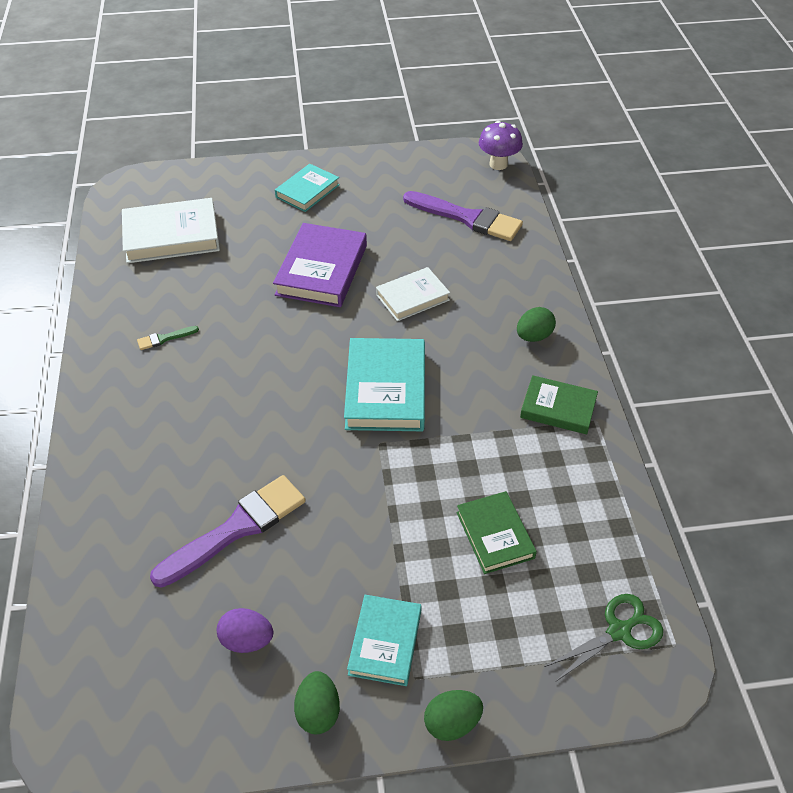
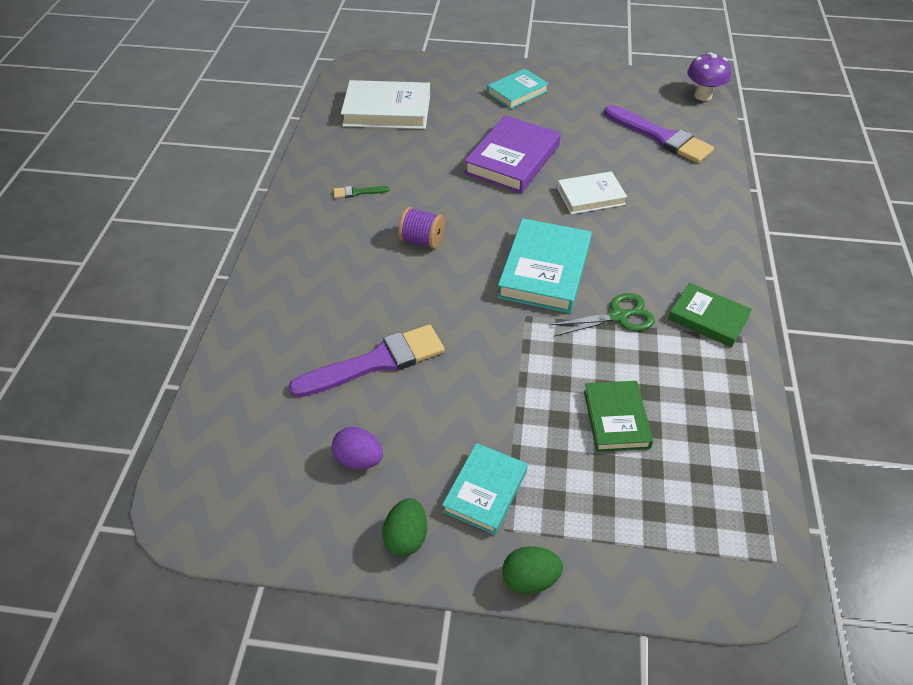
camera: 15 degrees right, 0 degrees up
green egg [517,307,556,342] -> none
green scissors [545,594,663,682] -> green scissors moved to [549,293,655,336]
none -> purple spool [398,207,445,249]

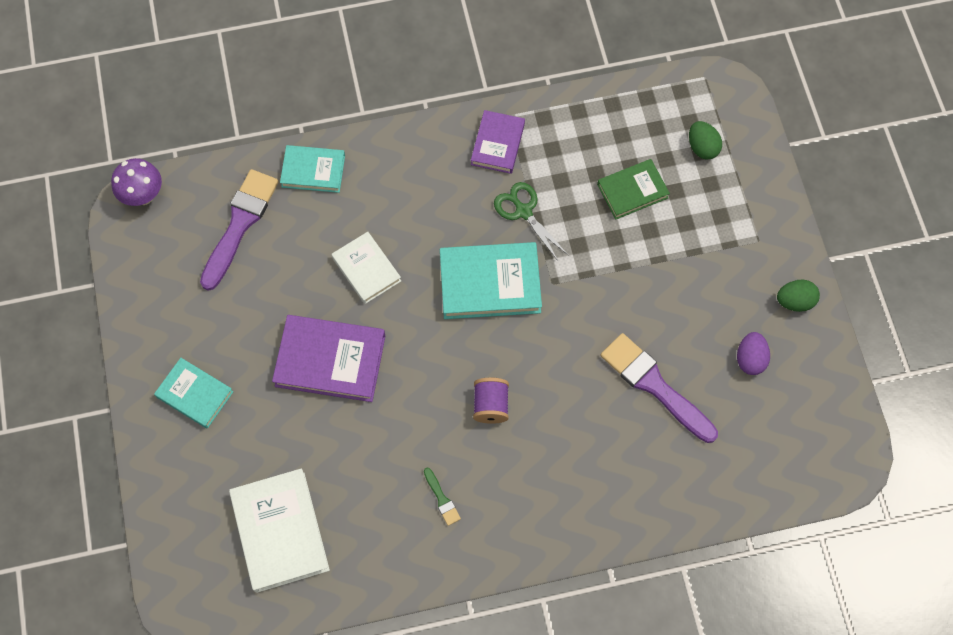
camera: 110 degrees left, 20 degrees up
turquoise book [442,443,528,535] -> turquoise book moved to [280,145,345,193]
green egg [502,546,563,594] -> green egg moved to [689,121,722,160]
green book [668,283,752,347] -> purple book [471,110,525,174]

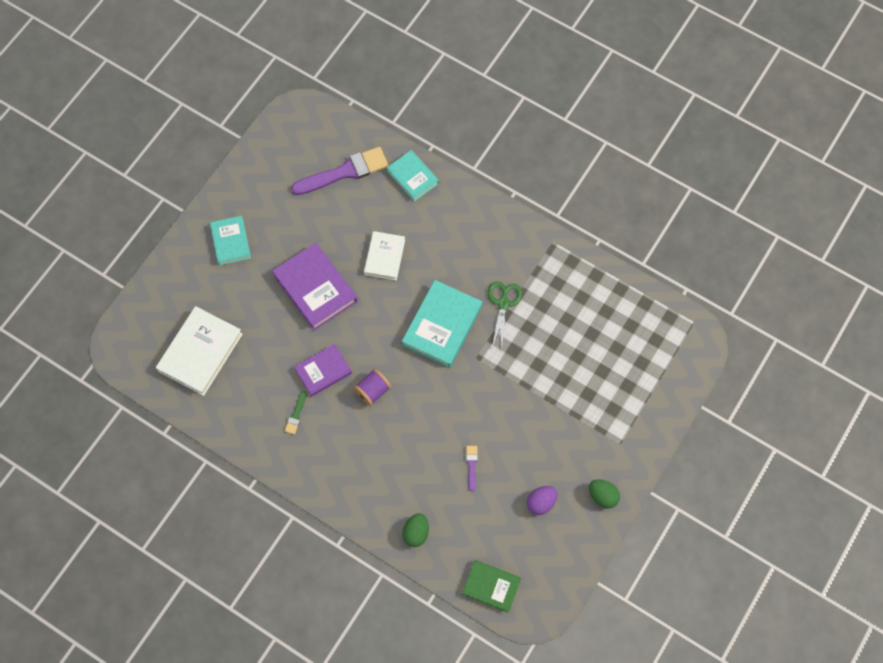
camera: 45 degrees right, 0 degrees up
purple mushroom [111,158,162,206] -> none
turquoise book [440,242,542,319] -> turquoise book turned 75 degrees clockwise [402,280,482,368]
purple book [471,110,525,174] -> purple book moved to [294,344,352,397]
green book [597,159,670,220] -> green book moved to [462,560,521,613]
purple brush [601,333,718,443] -> purple brush [466,446,478,492], size x0.43
green egg [689,121,722,160] -> green egg moved to [402,513,429,547]

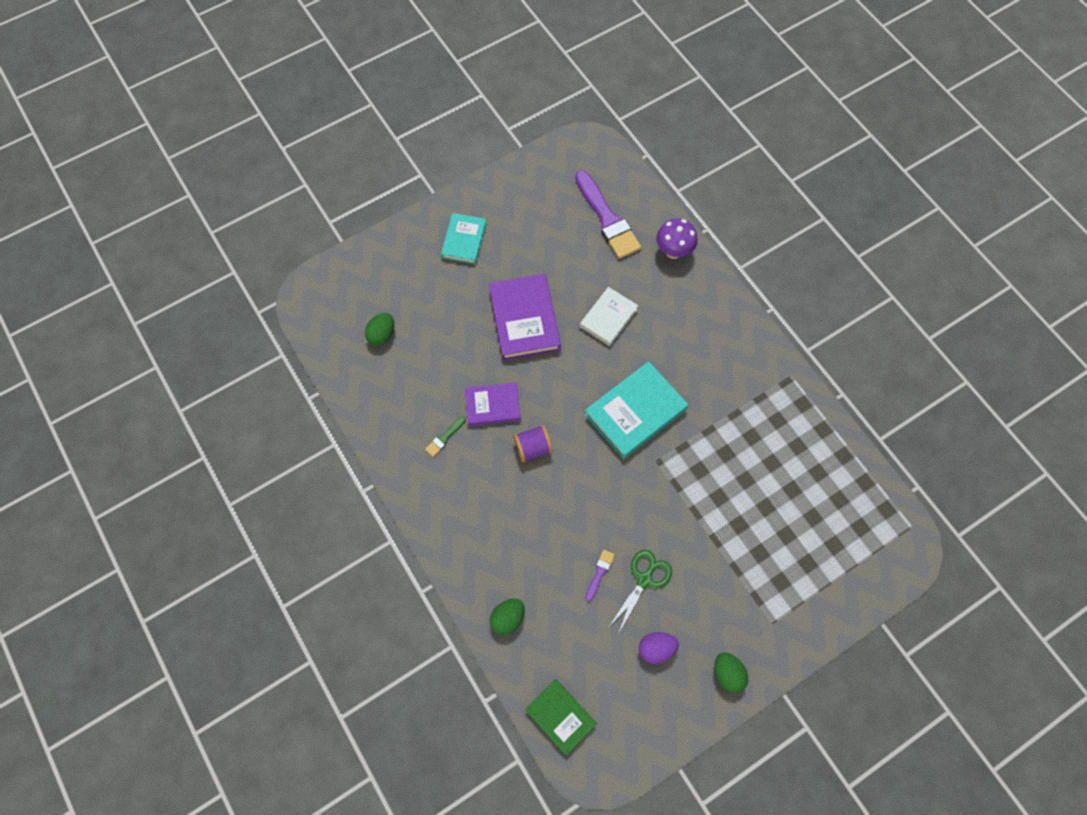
camera: 25 degrees right, 0 degrees up
white book [156,306,243,396] -> green egg [365,313,394,346]
purple brush [291,147,388,195] -> purple brush turned 60 degrees clockwise [575,170,641,259]
turquoise book [387,150,439,202] -> purple mushroom [656,218,698,259]
green scissors [488,281,522,348] -> green scissors moved to [610,550,672,634]

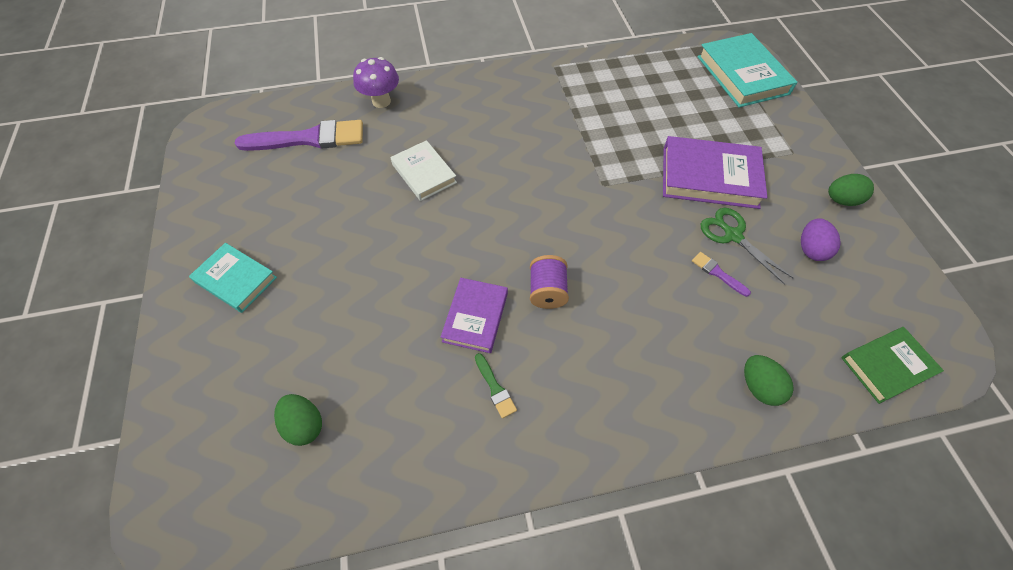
camera: 70 degrees left, 10 degrees down
purple book [489,274,561,361] -> purple book moved to [663,136,767,209]
turquoise book [585,361,688,459] -> turquoise book moved to [697,33,797,107]

